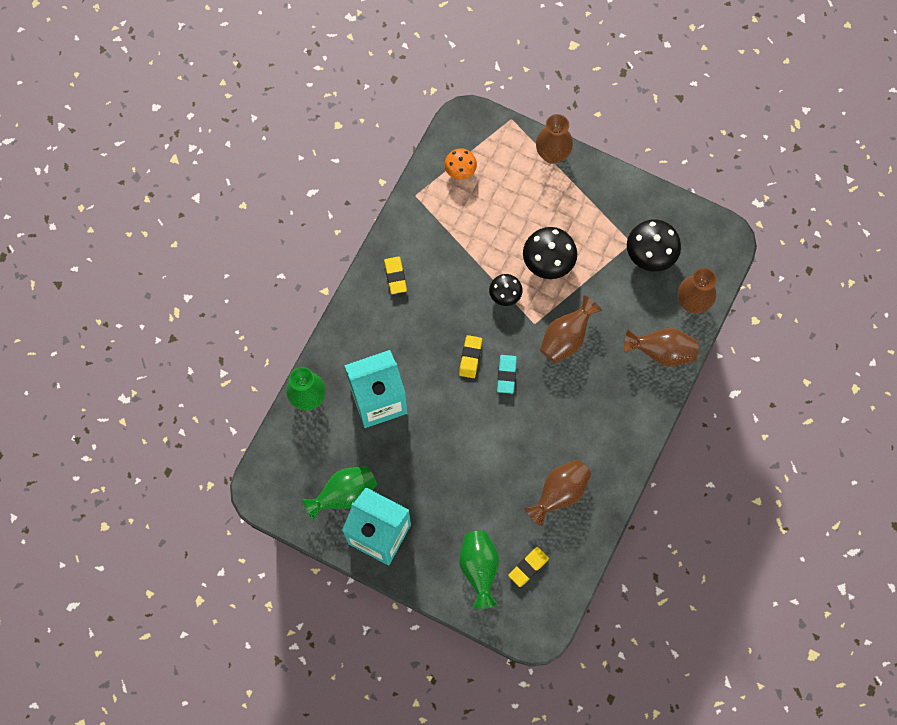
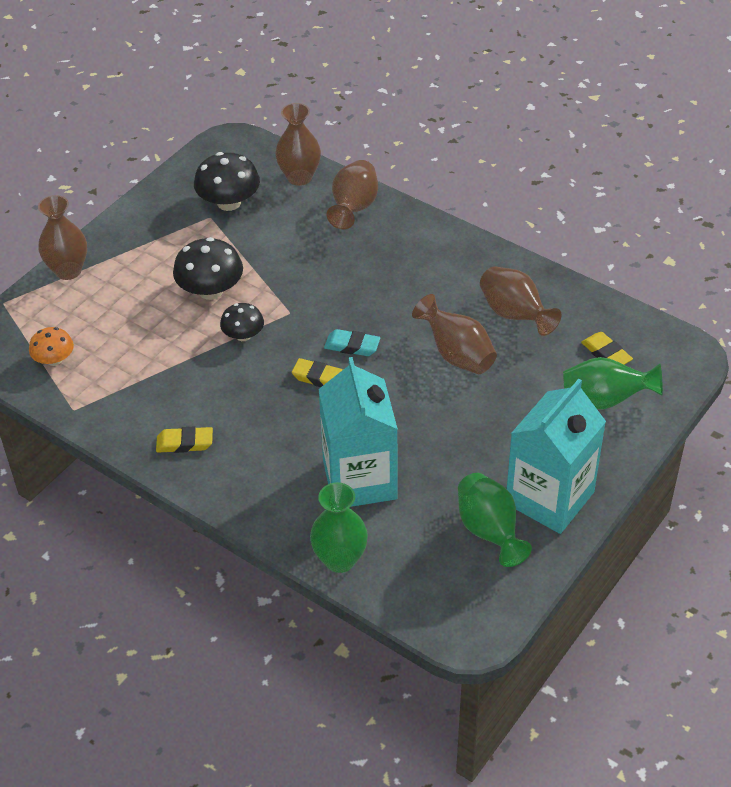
camera: 80 degrees left, 25 degrees down
brown vase [540,296,602,363] -> brown vase moved to [412,294,497,374]

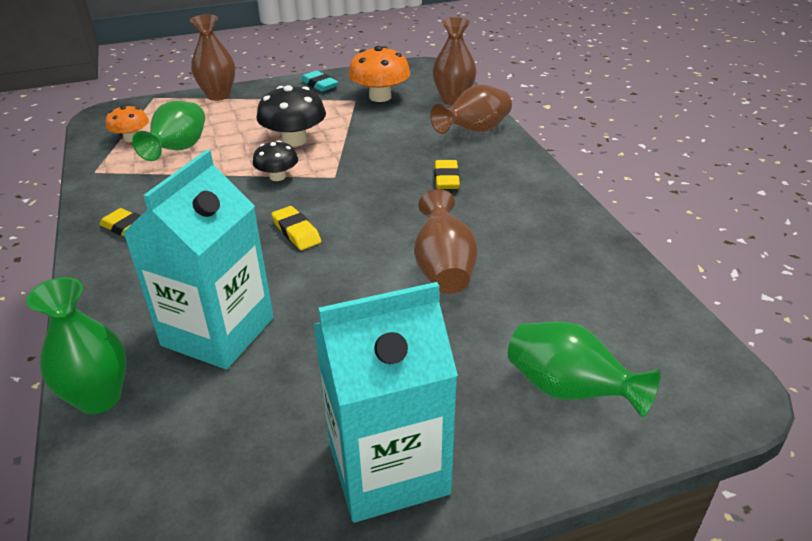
camera: 35 degrees right, 10 degrees down
black mushroom [194,152,260,211] -> orange mushroom [348,46,410,102]
turquoise eraser [324,329,380,356] -> turquoise eraser moved to [301,70,338,92]
green vase [458,473,532,567] -> green vase moved to [132,101,205,161]
brown vase [480,266,561,336] -> none
yellow eraser [581,332,633,365] -> yellow eraser moved to [434,160,460,189]

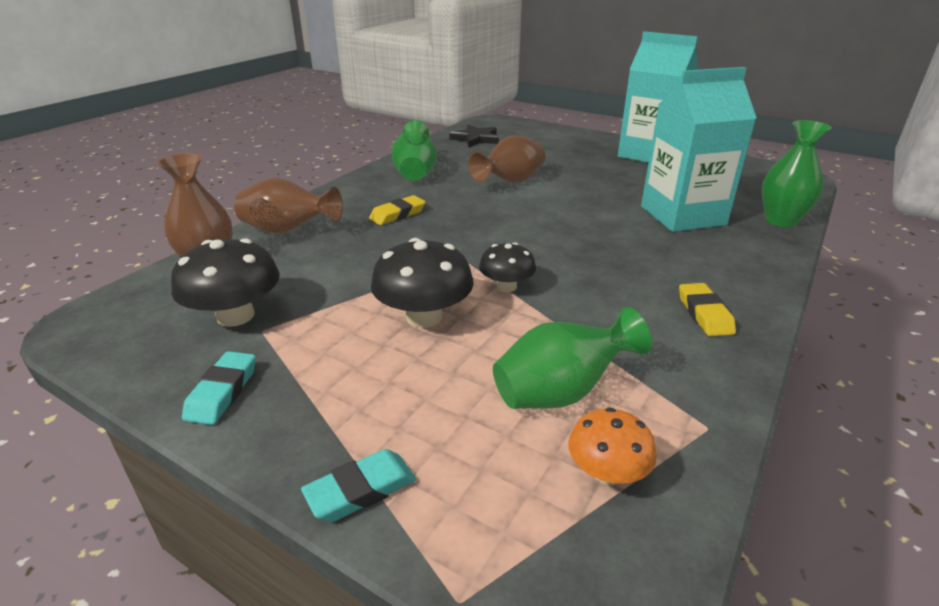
camera: 130 degrees left, 5 degrees down
brown vase [190,14,235,101] -> turquoise eraser [301,449,416,522]
yellow eraser [271,206,321,250] -> none
orange mushroom [348,46,410,102] -> black mushroom [171,238,280,327]
green vase [508,322,661,418] -> green vase moved to [391,120,437,181]
none -> black star [449,125,499,147]

